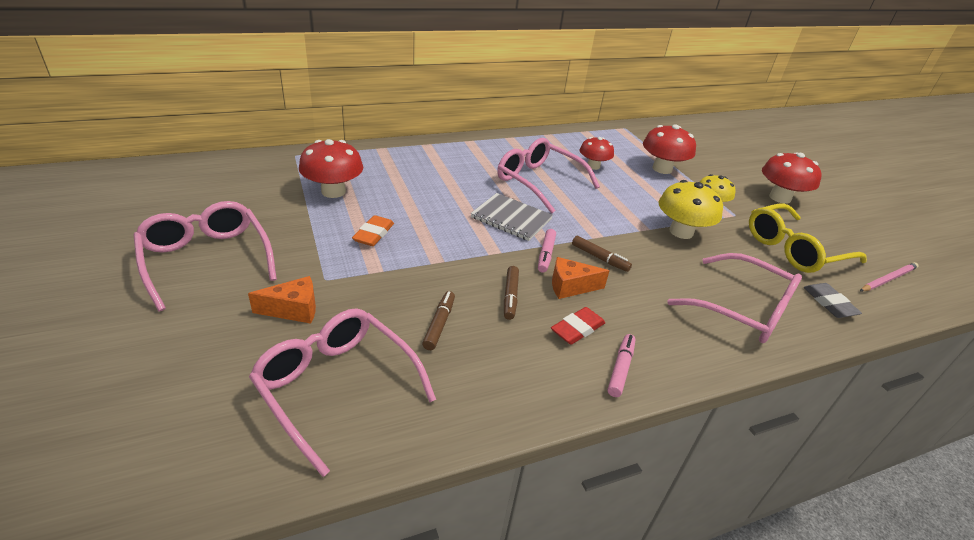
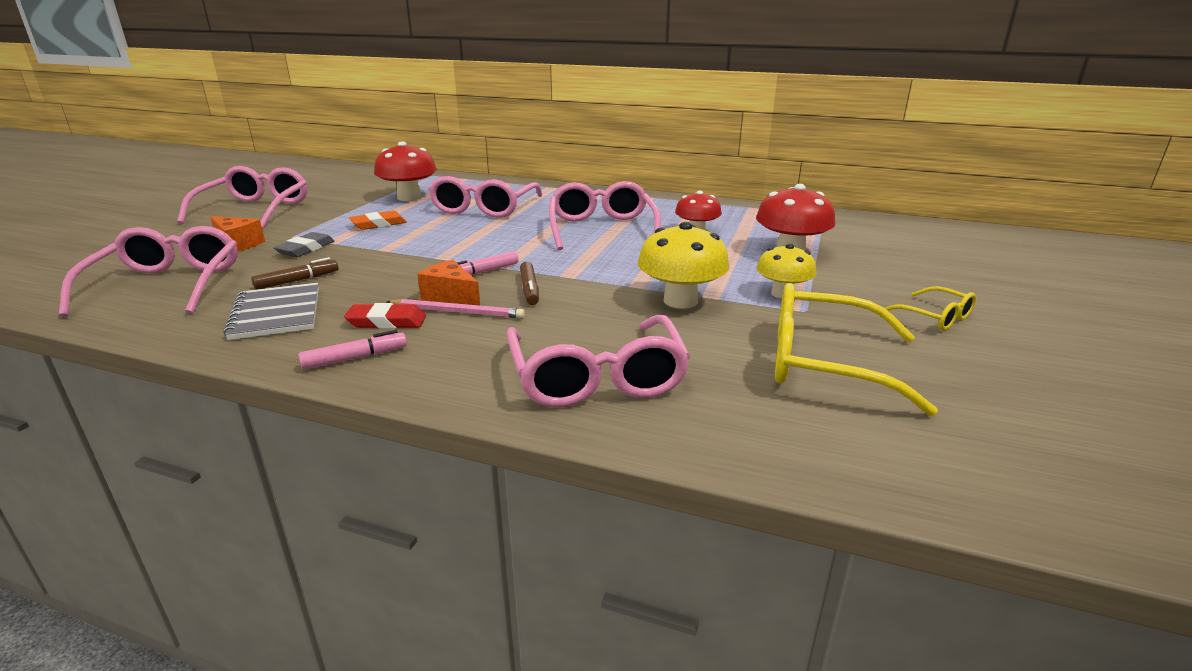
camera: 45 degrees right, 10 degrees down
grey notebook [471,193,553,241] -> grey notebook moved to [223,283,319,340]
brown marker [504,266,519,320] -> none
red mushroom [762,152,822,204] -> yellow glasses [885,286,976,331]
grey eraser [803,283,862,318] -> grey eraser moved to [274,232,334,257]
pink pencil [860,262,919,291] -> pink pencil moved to [387,299,525,318]
none -> pink glasses [428,176,542,218]

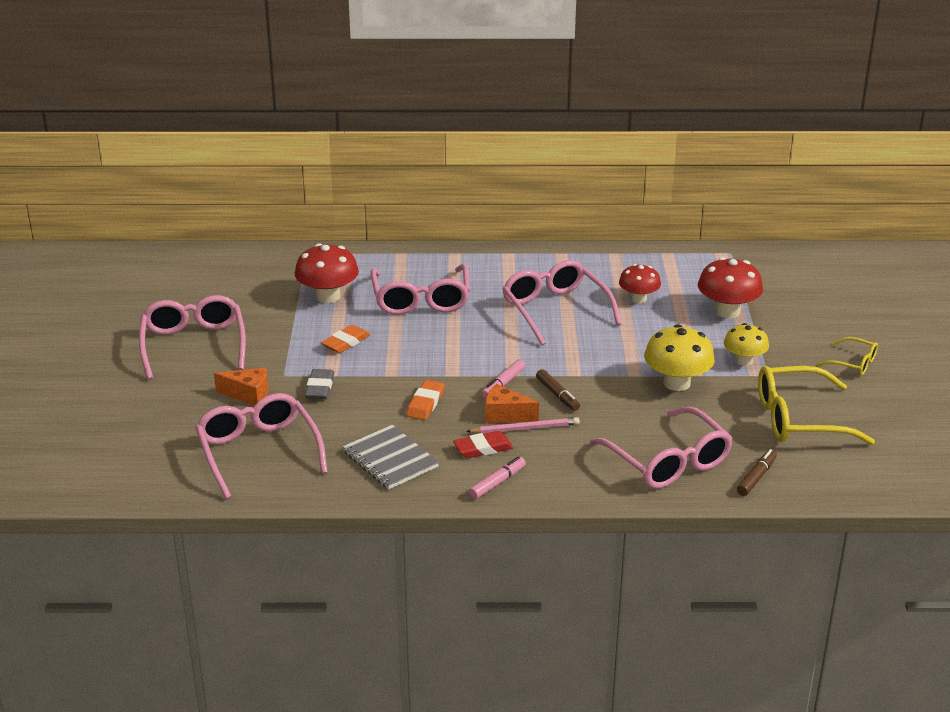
camera: 20 degrees left, 5 degrees up
brown marker [251,257,338,290] -> brown marker moved to [737,449,777,496]
none -> orange eraser [406,380,445,420]

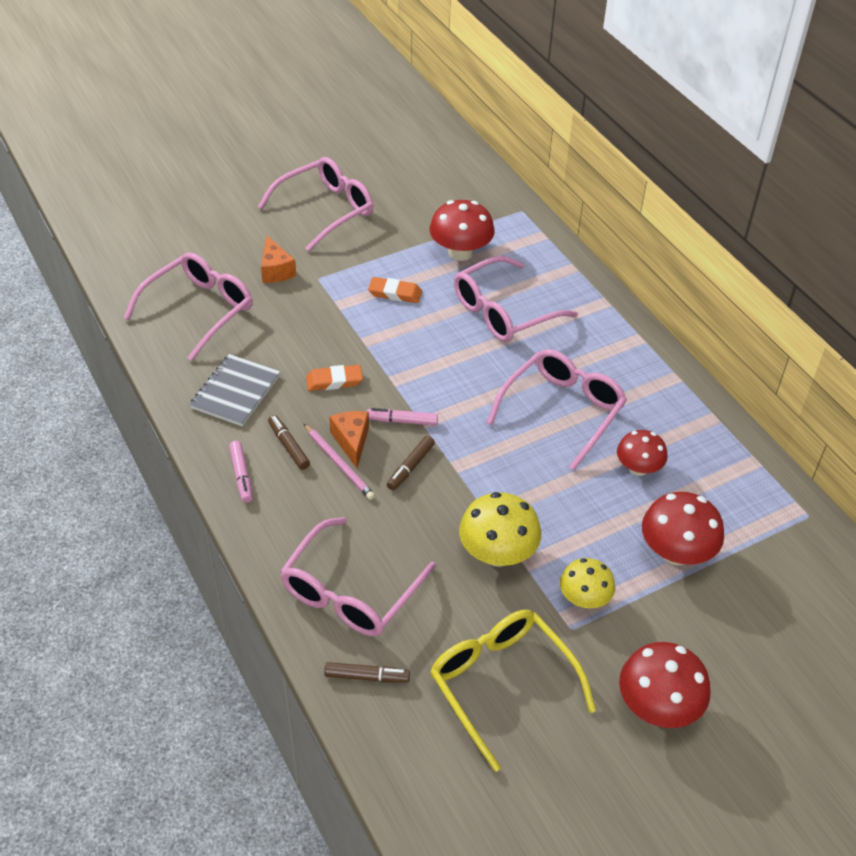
camera: 60 degrees right, 15 degrees up
grey eraser [305,369,334,399] -> none
red eraser [453,431,513,458] -> brown marker [268,415,310,470]
pink marker [469,456,526,499] -> pink marker turned 60 degrees clockwise [229,441,253,503]
yellow glasses [817,337,878,375] -> red mushroom [619,642,711,728]

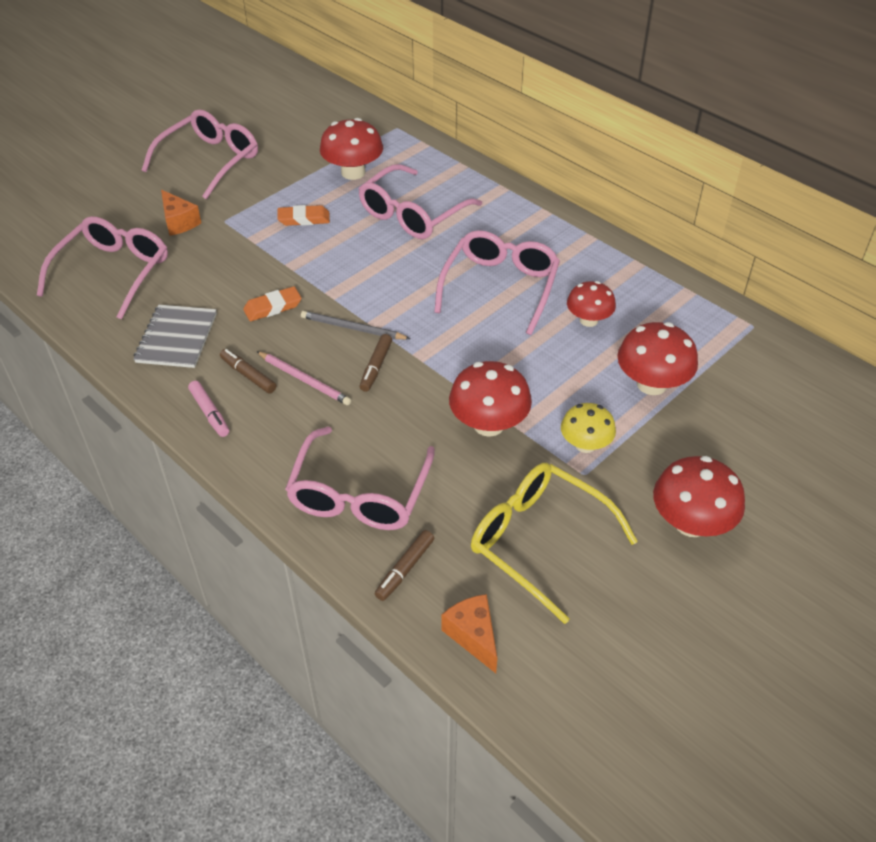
camera: 15 degrees left, 0 degrees up
brown marker [324,662,410,683] -> brown marker turned 135 degrees clockwise [375,530,434,601]
orange cheese [329,411,369,468] -> orange cheese moved to [442,594,497,673]
pink marker [367,408,438,426] -> grey pencil [301,311,410,339]
yellow mushroom [459,492,541,567] -> red mushroom [449,361,532,437]

